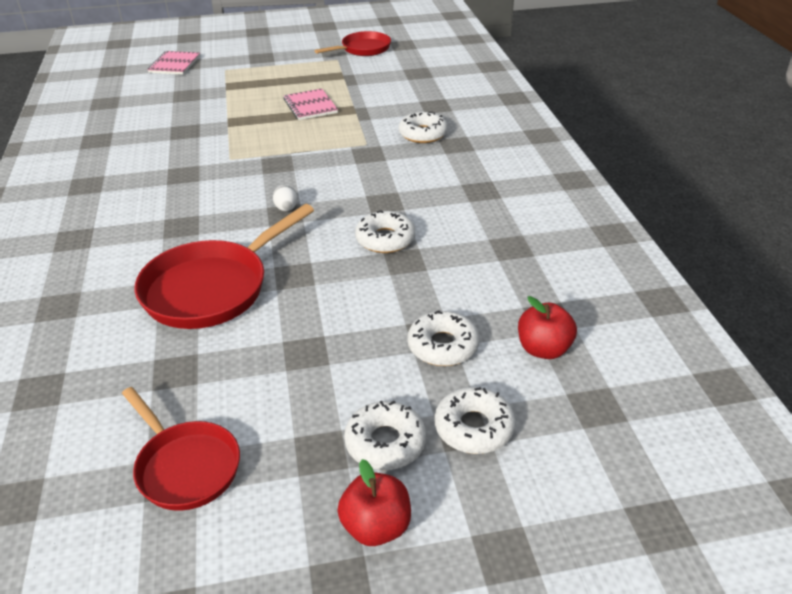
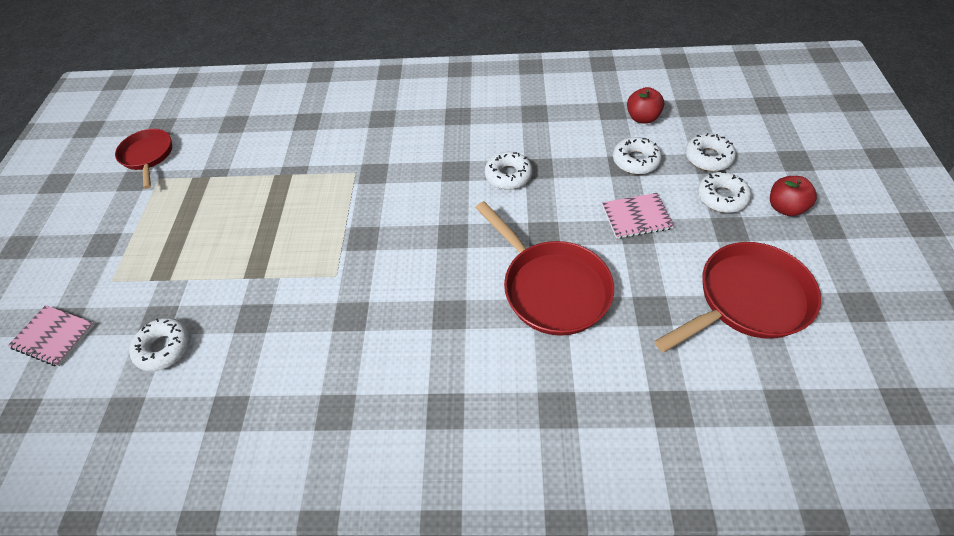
camera: 75 degrees left, 15 degrees up
red pan [122,387,240,511] -> red pan [654,242,821,352], size x1.56
white egg [273,185,298,211] -> none
pink notebook [283,88,338,120] -> pink notebook moved to [602,193,674,239]
white donut [399,112,448,143] -> white donut moved to [129,318,191,371]

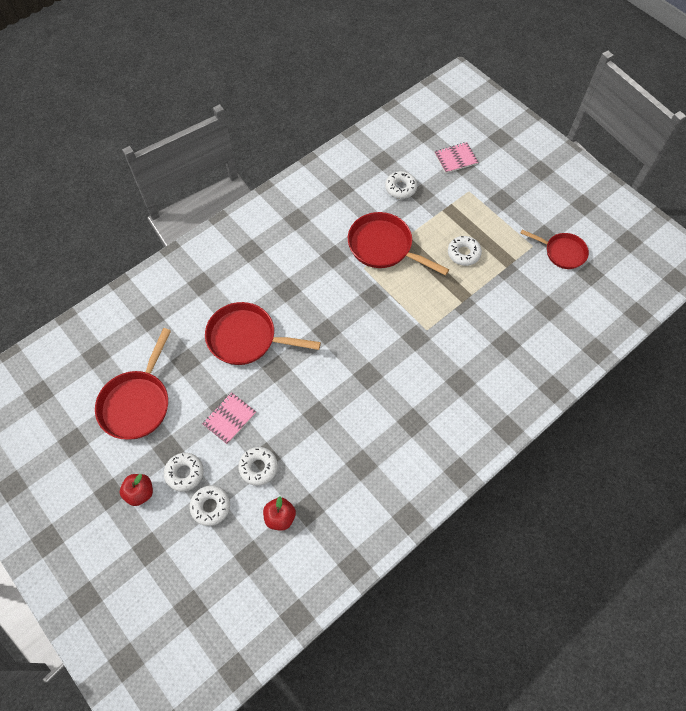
camera: 135 degrees right, 10 degrees up
white donut [485,151,532,190] -> white donut moved to [448,236,482,266]
none -> red pan [348,212,449,275]

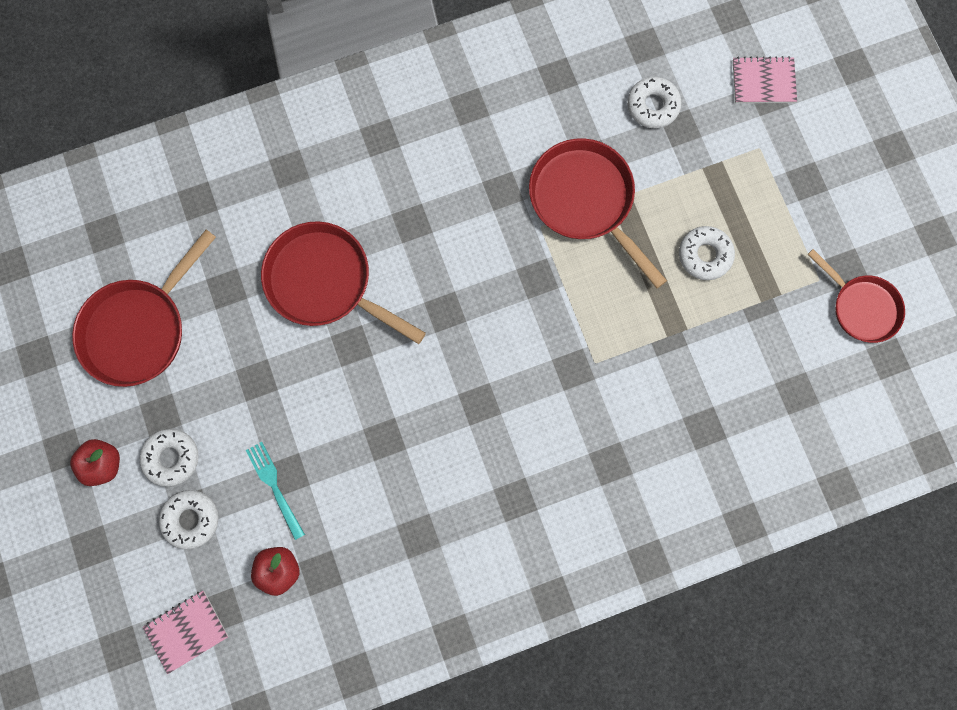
camera: 20 degrees right, 15 degrees up
pink notebook [202,392,256,444] -> pink notebook moved to [143,591,229,674]
white donut [238,447,278,486] -> turquoise fork [246,442,305,540]

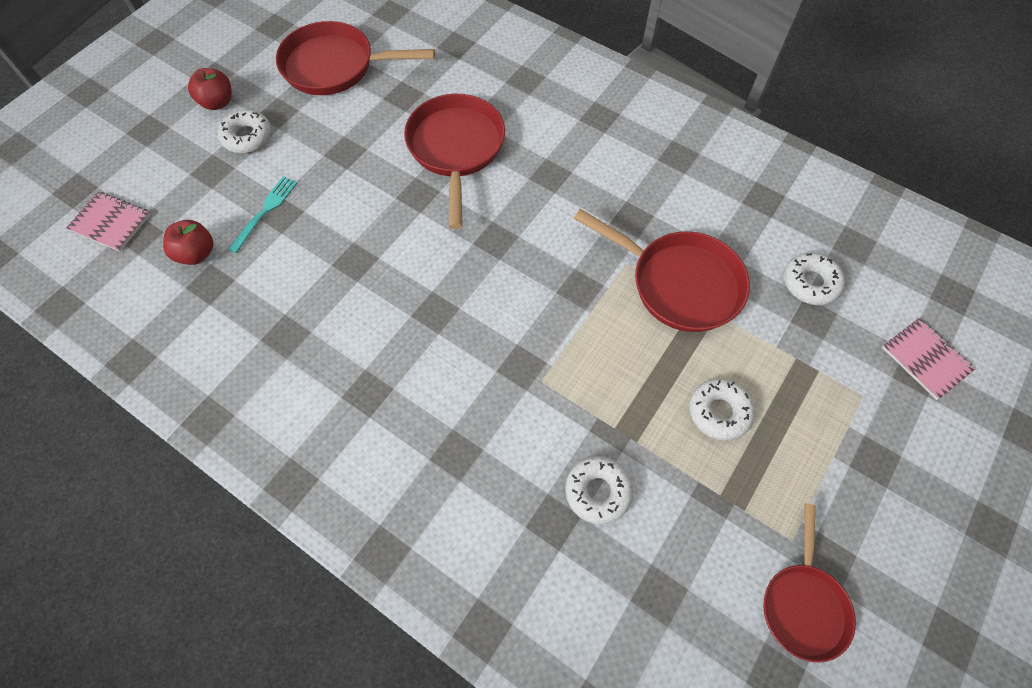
camera: 55 degrees right, 15 degrees down
white donut [159,490,219,549] -> white donut moved to [565,456,633,524]
red pan [529,138,667,288] -> red pan turned 105 degrees clockwise [574,209,750,332]

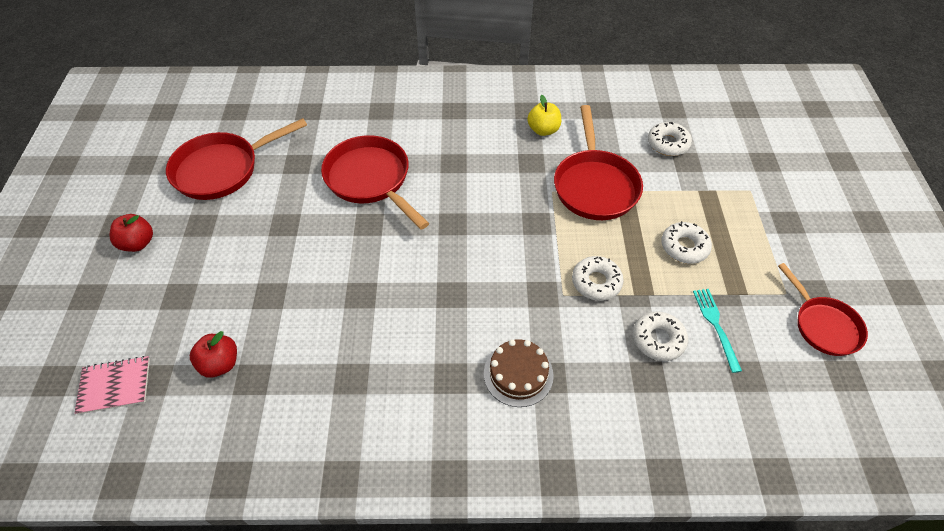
camera: 35 degrees left, 10 degrees down
white donut [218,110,272,153] -> white donut moved to [572,256,624,301]
turquoise fork [228,176,297,253] -> turquoise fork moved to [693,289,742,373]
red pan [574,209,750,332] -> red pan turned 90 degrees clockwise [554,105,643,220]
pink notebook [882,318,975,400] -> none
none -> brown cake [484,339,554,407]
none -> yellow apple [527,95,561,136]

